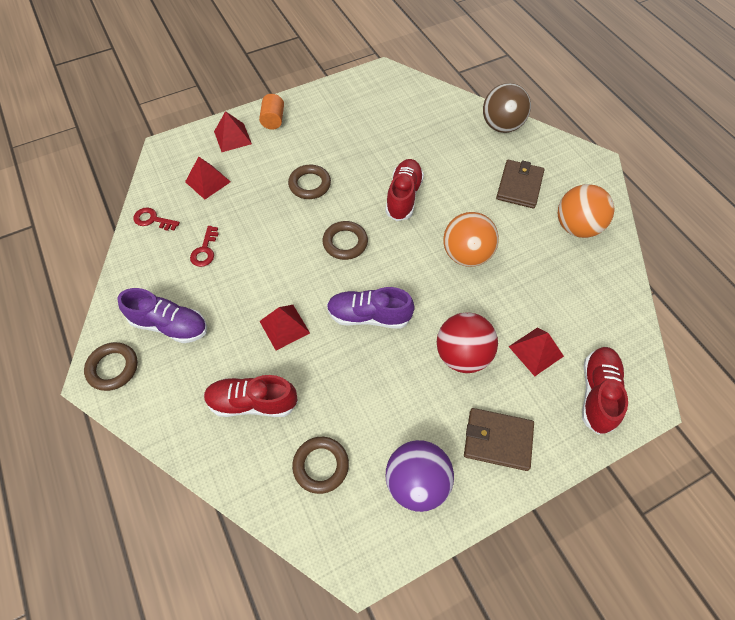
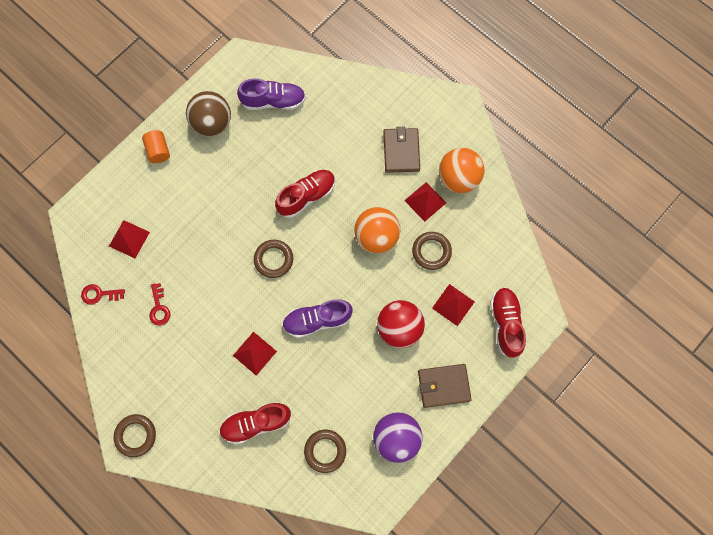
camera: 20 degrees left, 15 degrees up
purple shoe [117,288,207,343] -> purple shoe moved to [237,78,306,110]
red pyramid [214,111,252,152] -> red pyramid moved to [404,182,446,222]
brown ring [288,165,331,199] -> brown ring moved to [412,232,452,270]
red shoe [385,159,424,221] -> red shoe turned 60 degrees clockwise [275,170,335,218]
brown ball [483,83,531,133] -> brown ball moved to [186,91,231,136]

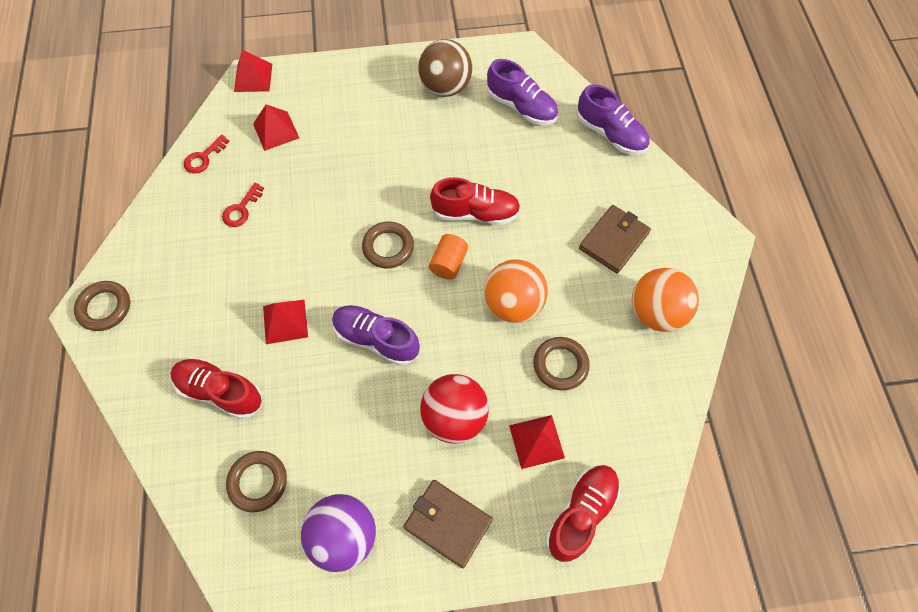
camera: 40 degrees right, 10 degrees down
red key [81,284,125,305] -> red key turned 90 degrees counterclockwise [184,134,230,173]
orange cylinder [142,130,170,163] -> orange cylinder moved to [429,234,468,280]
red pyramid [404,182,446,222] -> red pyramid moved to [234,50,272,92]
none -> purple shoe [577,84,650,155]

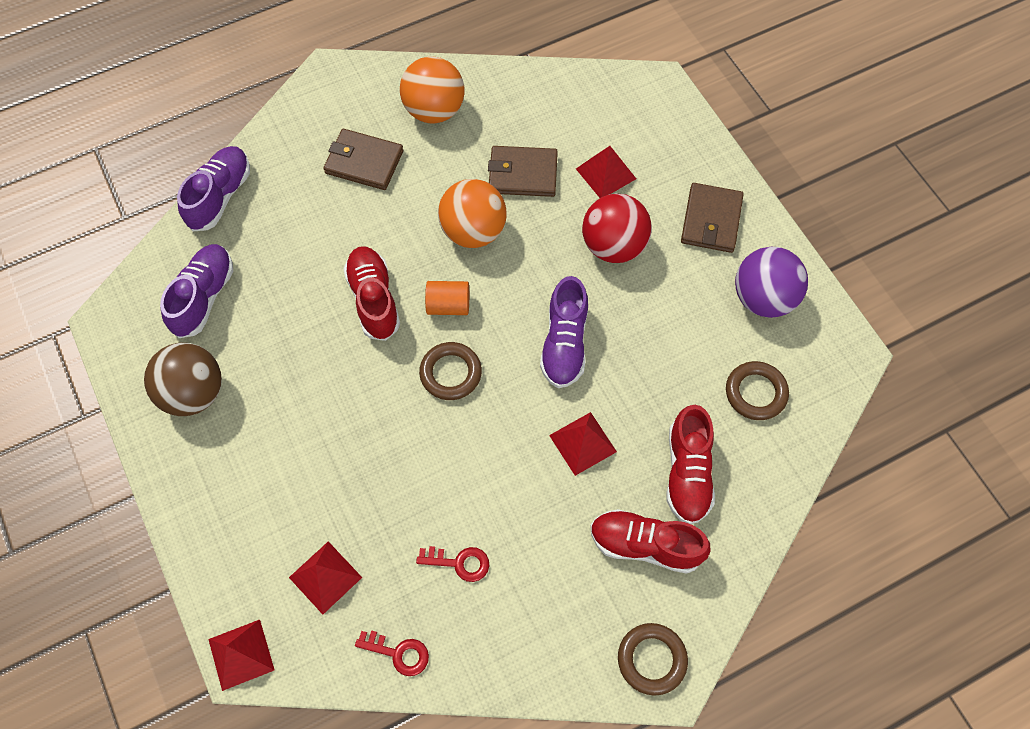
camera: 110 degrees left, 0 degrees up
brown ring [533,337,590,391] -> brown wallet [488,146,558,197]
red shoe [546,465,620,562] -> red shoe moved to [590,509,711,574]

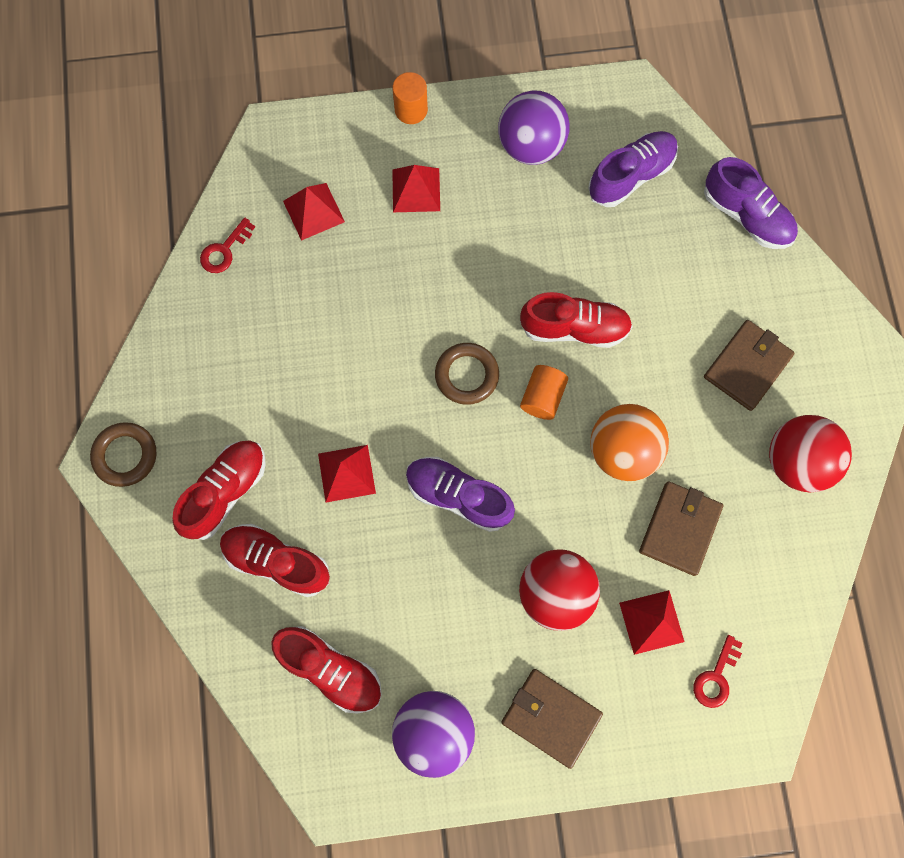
camera: 110 degrees right, 10 degrees up
brown ball [144,343,222,416] -> purple ball [498,91,570,165]
purple shoe [160,244,233,338] -> purple shoe turned 75 degrees counterclockwise [588,131,678,207]
red pyramid [208,620,275,691] -> red pyramid moved to [392,165,440,212]
orange ball [400,56,464,123] -> red ball [769,415,852,492]
red key [416,546,489,582] -> red key moved to [693,635,743,708]
brown ring [726,361,789,420] -> red shoe [271,626,382,714]
none -> orange cylinder [393,72,428,124]

